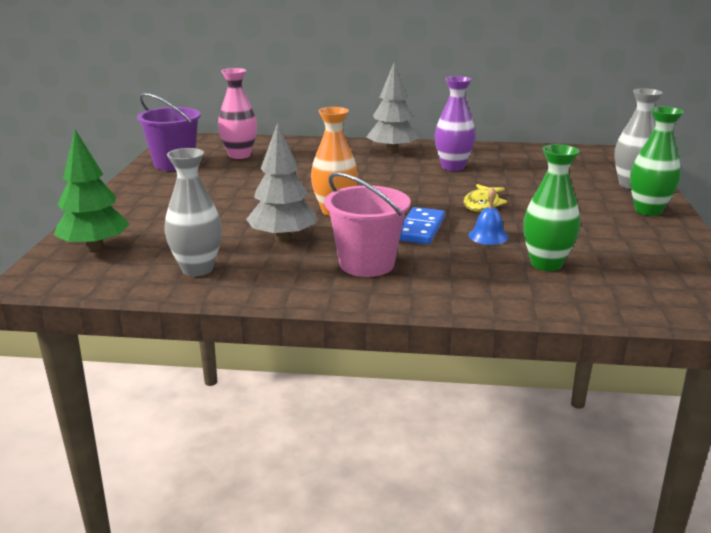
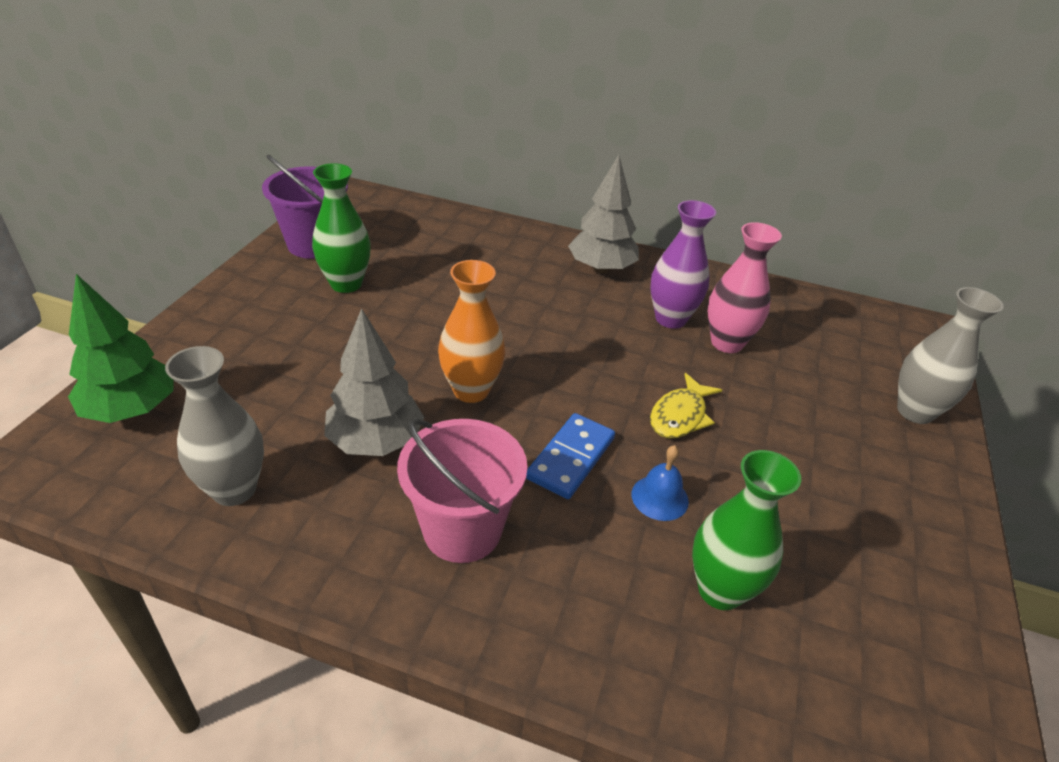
camera: 10 degrees right, 15 degrees up
pink vase [218,68,257,159] -> pink vase moved to [708,222,782,353]
green vase [630,106,684,216] -> green vase moved to [312,163,371,293]

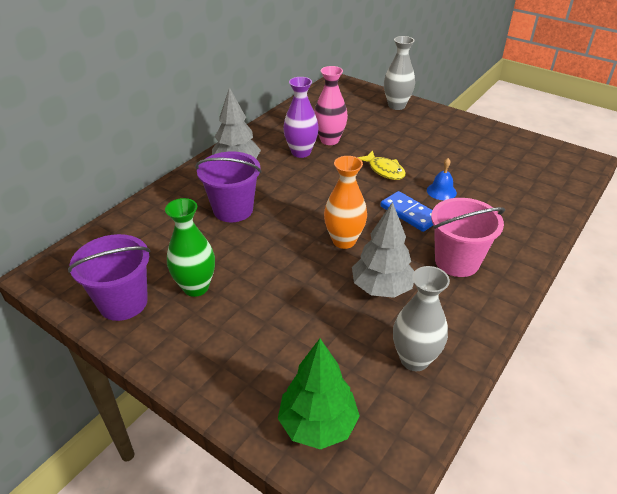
camera: 70 degrees left, 0 degrees up
green vase [692,450,801,610] -> none
none -> purple bucket [195,152,262,222]

